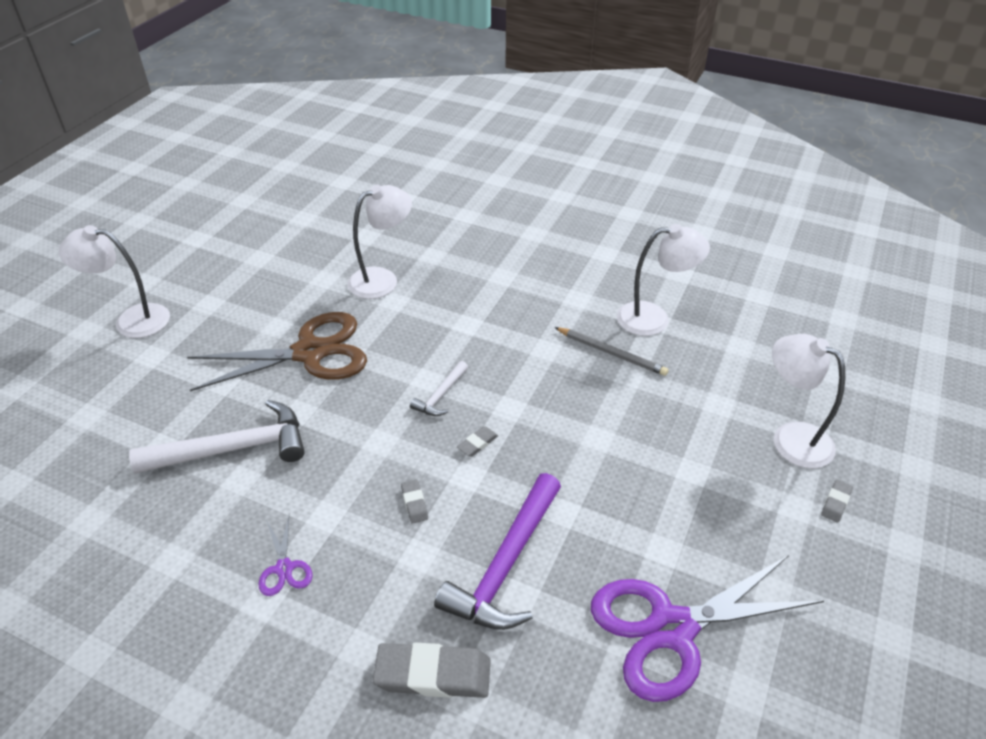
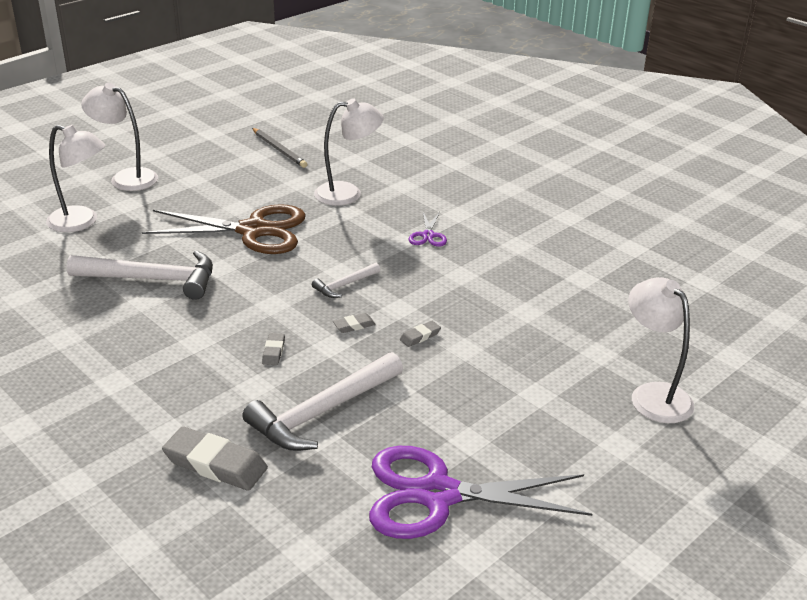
camera: 20 degrees right, 10 degrees down
purple scissors [258,516,313,596] -> purple scissors moved to [409,212,447,247]
purple hammer [434,473,561,630] -> white hammer [243,352,403,451]
grey pencil [555,327,669,376] -> grey pencil moved to [252,128,307,168]
white lamp [617,224,710,336] -> white lamp moved to [46,125,106,232]
grey eraser [821,480,853,523] -> grey eraser moved to [400,321,441,347]

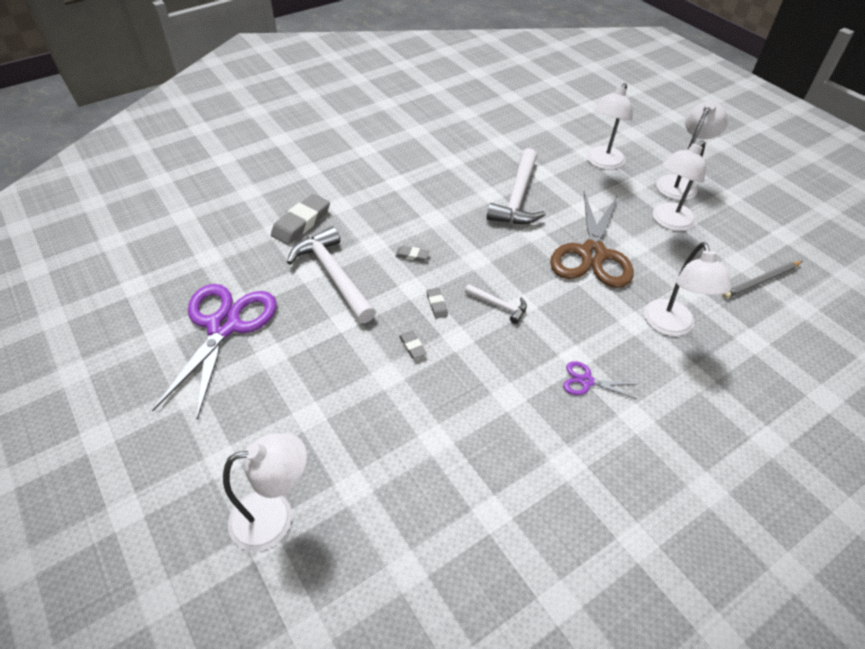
camera: 100 degrees right, 15 degrees up
white hammer [312,263,380,298] -> white hammer turned 150 degrees clockwise [465,284,527,324]
none -> white lamp [653,141,706,231]

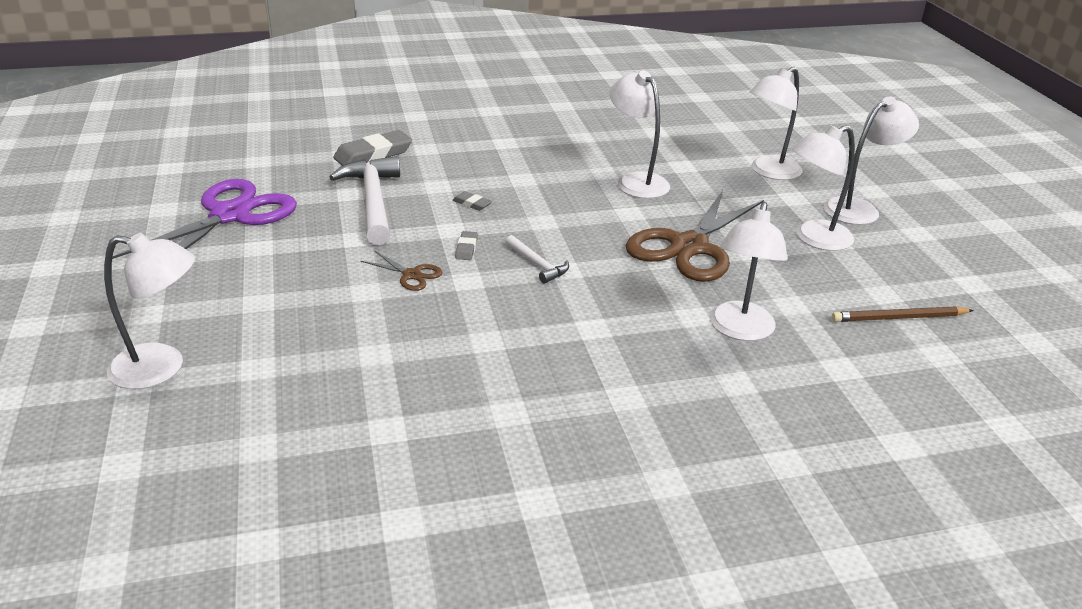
camera: 20 degrees right, 15 degrees down
grey eraser [399,331,427,359] -> brown scissors [361,251,442,291]
white hammer [487,148,545,224] -> white lamp [610,71,670,199]
purple scissors [563,361,637,399] -> none
grey pencil [722,261,803,298] -> brown pencil [832,306,974,322]

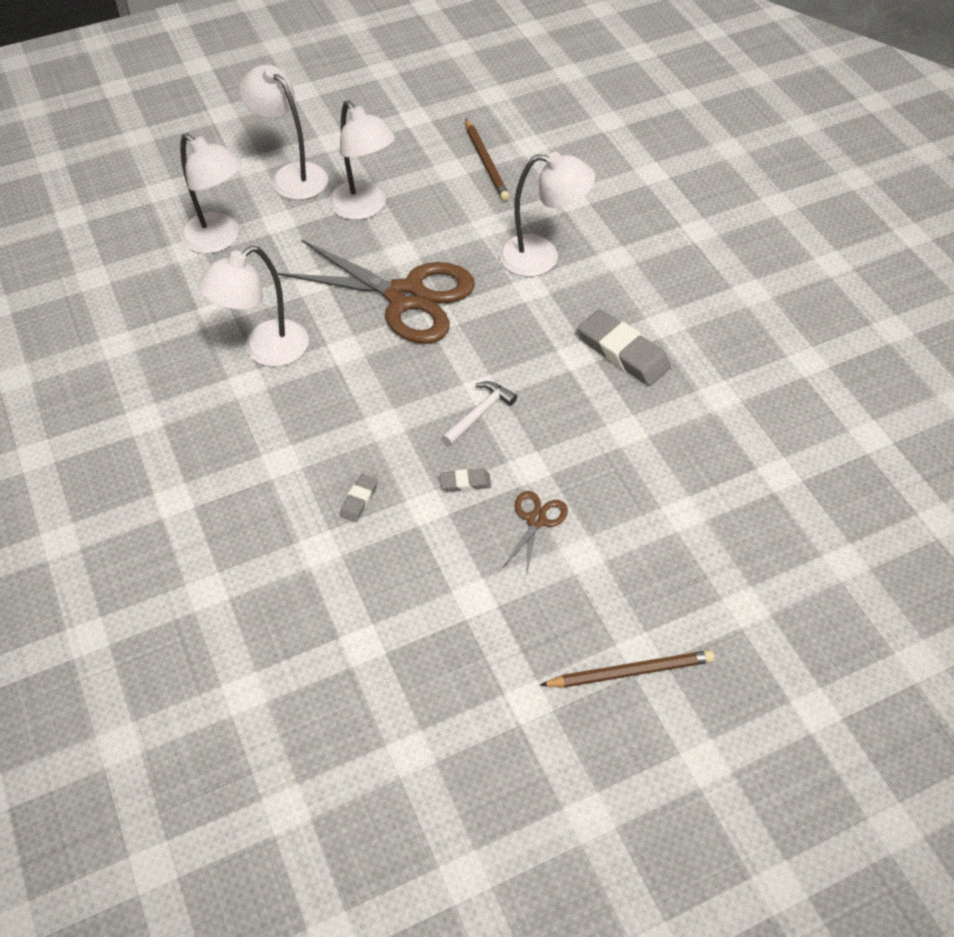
camera: 100 degrees left, 20 degrees up
white lamp [104,233,195,389] -> none
purple scissors [112,179,297,259] -> none
white hammer [330,156,400,245] -> none
grey eraser [333,130,412,166] -> grey eraser moved to [578,309,671,386]
none -> brown pencil [540,650,715,688]

